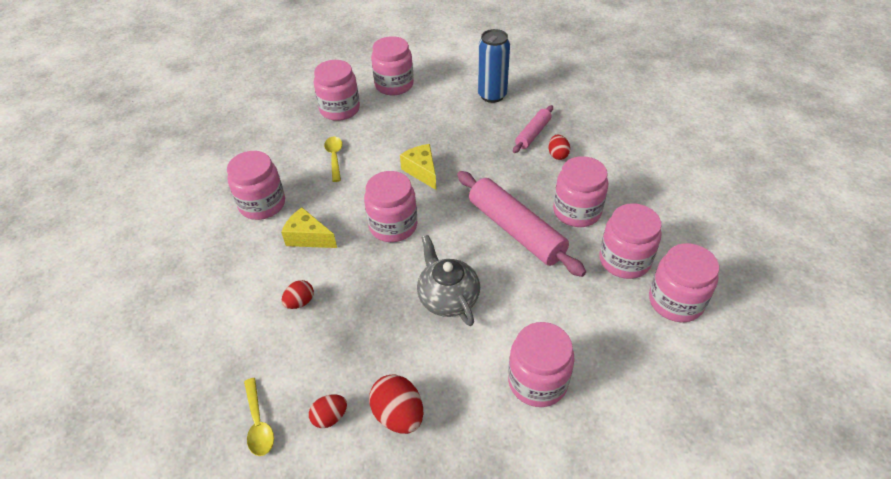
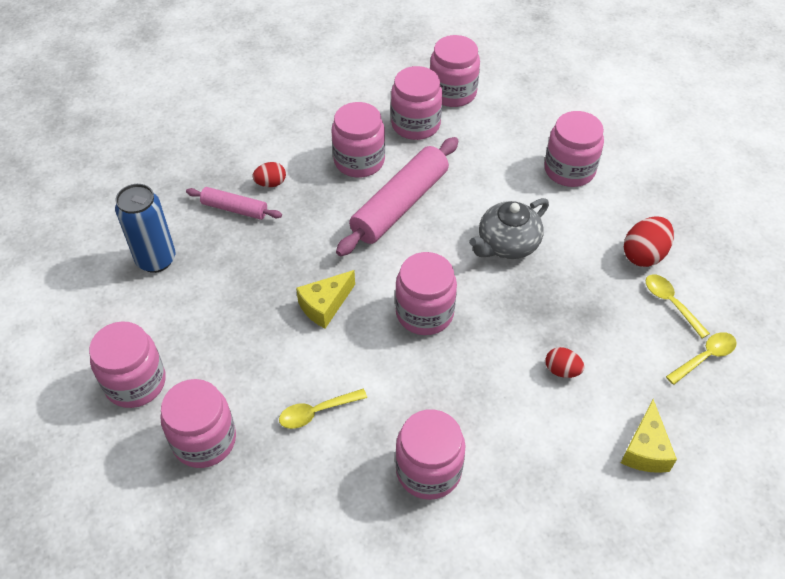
camera: 105 degrees left, 5 degrees up
yellow cheese [281,208,337,248] -> yellow cheese moved to [621,399,677,473]
red egg [309,395,347,428] -> yellow spoon [646,274,710,338]

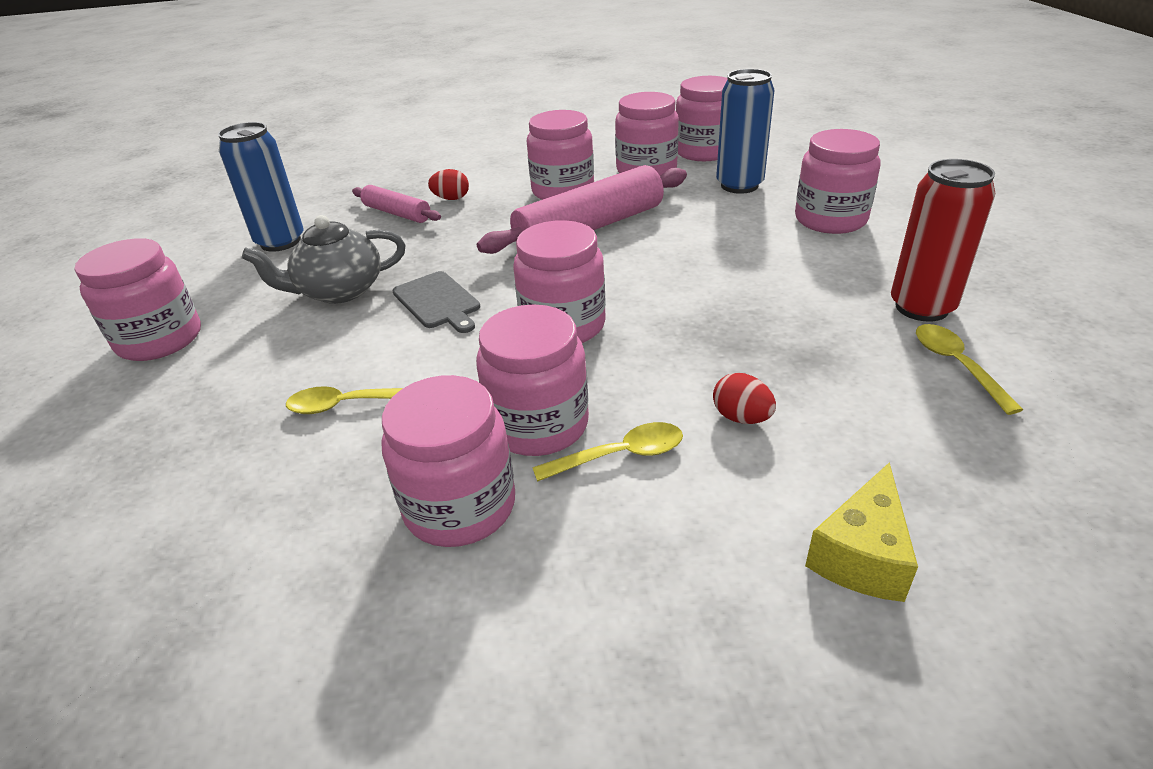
camera: 20 degrees right, 15 degrees down
pink jar [161,379,236,468] -> pink jar moved to [476,304,589,456]
yellow cheese [296,270,355,328] -> grey cutting board [392,271,480,333]
grey teapot [469,198,549,259] -> grey teapot moved to [242,215,406,304]
red egg [624,216,674,267] -> red can [891,159,995,322]
yellow spoon [666,332,737,385] -> yellow spoon moved to [532,422,683,482]
none -> blue can [716,69,775,194]

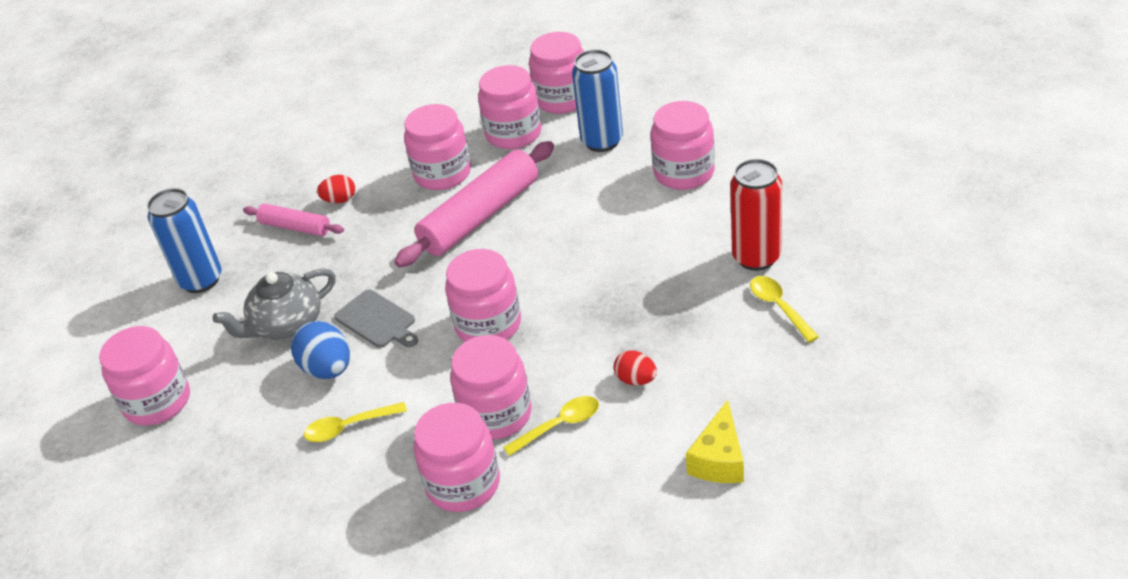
camera: 10 degrees left, 5 degrees up
none -> blue egg [291,321,350,379]

